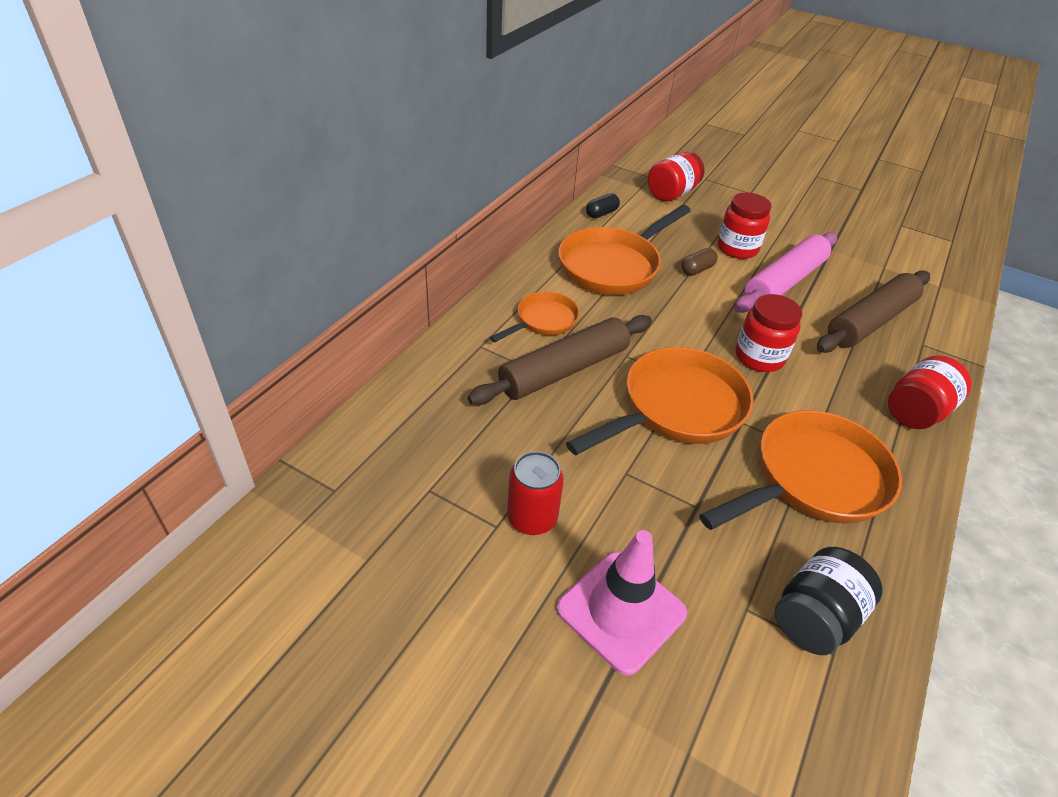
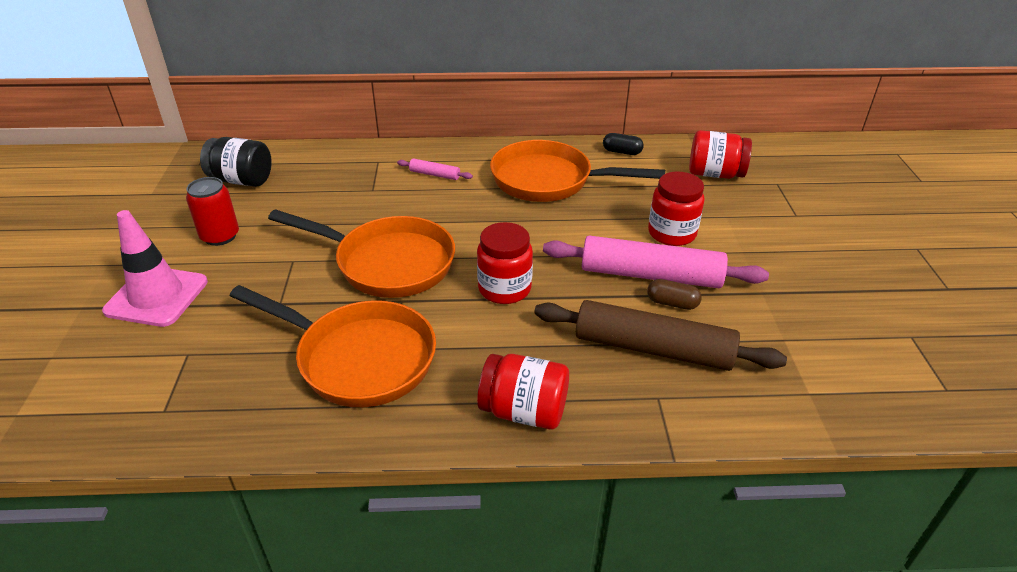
camera: 60 degrees right, 5 degrees down
brown rolling pin [468,315,652,405] -> none
orange pan [490,292,580,342] -> pink rolling pin [397,158,473,180]
brown capsule [681,248,718,276] -> brown capsule moved to [647,279,702,310]
black jar [775,547,883,655] -> black jar moved to [200,137,272,187]

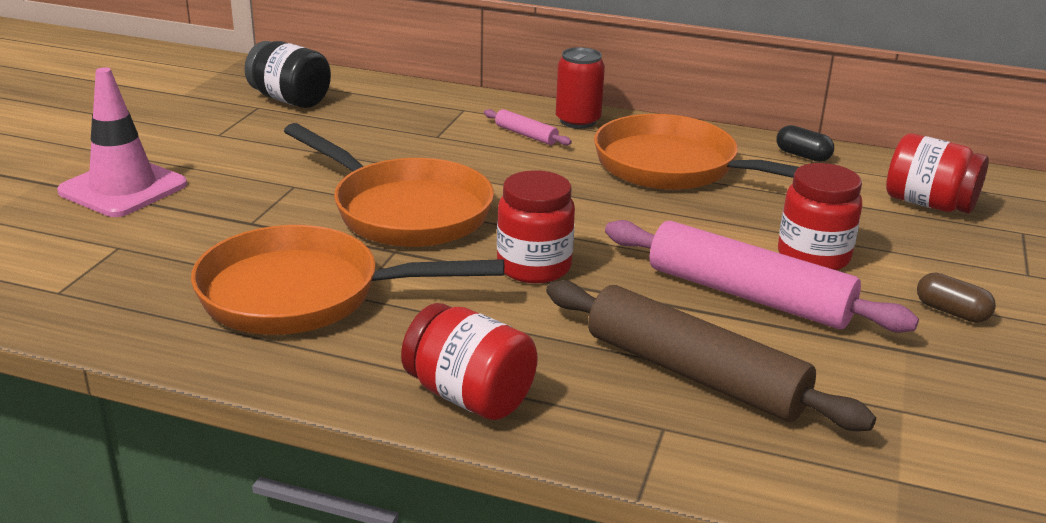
camera: 20 degrees right, 10 degrees down
red can [186,177,239,246] -> red can moved to [556,47,605,128]
orange pan [230,285,436,407] -> orange pan turned 135 degrees clockwise [191,225,504,335]
brown capsule [647,279,702,310] -> brown capsule moved to [917,272,996,323]

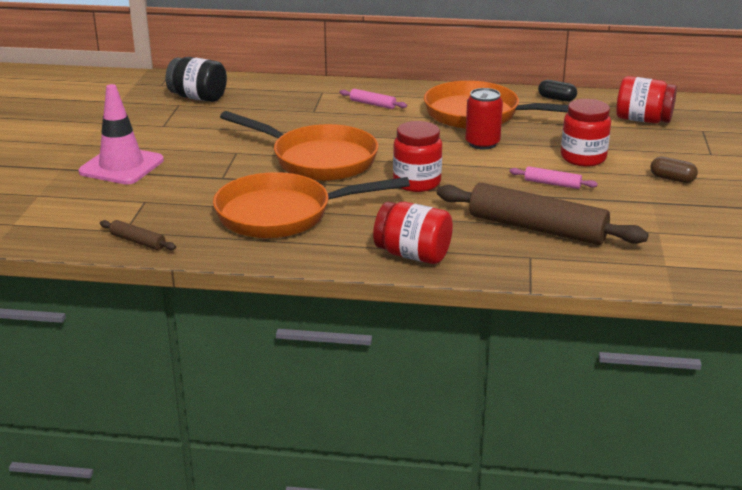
camera: 10 degrees left, 0 degrees up
red can [556,47,605,128] -> red can moved to [465,88,503,150]
pink rolling pin [605,220,919,333] -> pink rolling pin [510,166,598,189], size x0.44
none -> brown rolling pin [100,220,176,250]

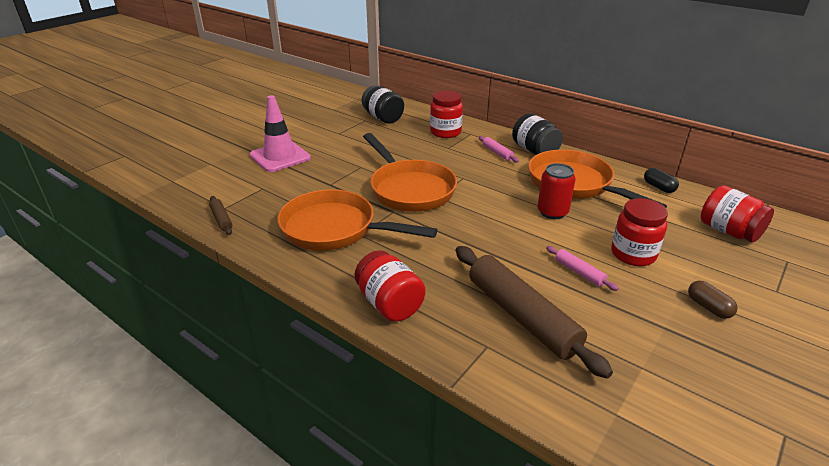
camera: 30 degrees right, 5 degrees up
red jar [393,121,442,192] -> red jar moved to [430,91,463,138]
none -> black jar [512,113,563,155]

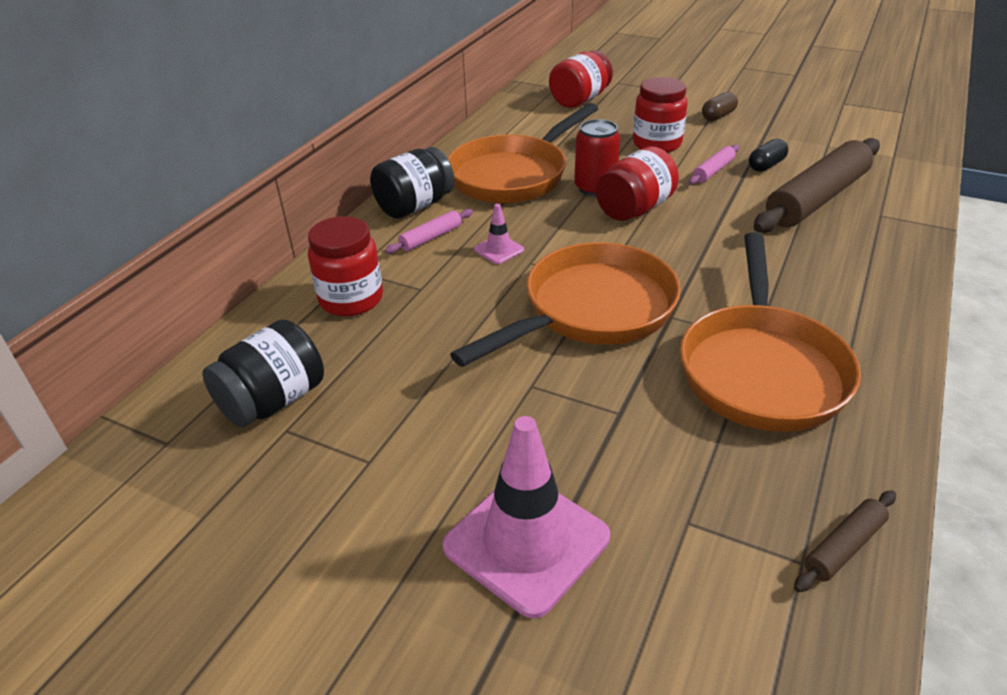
camera: 100 degrees left, 5 degrees up
red jar [354,250,426,322] -> red jar moved to [596,146,679,221]
black capsule [644,168,679,193] -> black capsule moved to [749,139,788,172]
none -> pink traffic cone [474,204,524,264]

